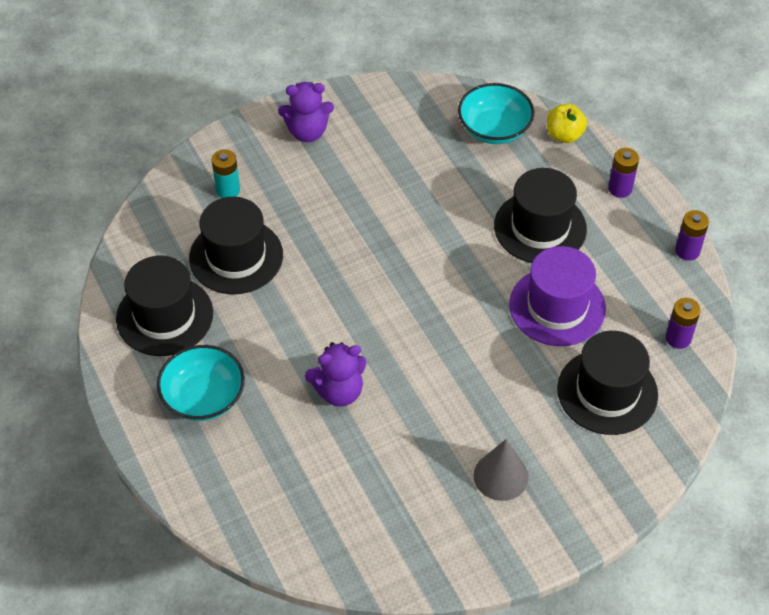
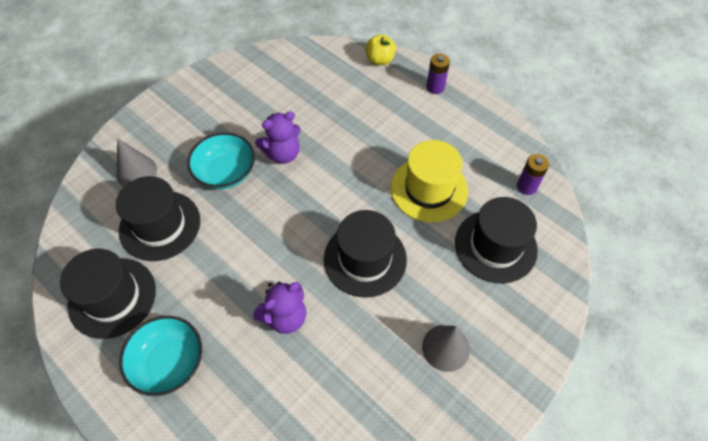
camera: 20 degrees left, 5 degrees up
turquoise battery [211,149,240,198] -> grey cone [117,138,157,187]
purple teddy bear [278,82,334,142] -> purple teddy bear moved to [255,111,301,164]
turquoise bowl [458,83,534,144] -> turquoise bowl moved to [187,132,255,189]
black hat [494,168,587,263] -> black hat moved to [324,210,407,298]
purple hat [509,246,606,346] -> yellow hat [391,140,468,222]
purple battery [675,210,709,261] -> none

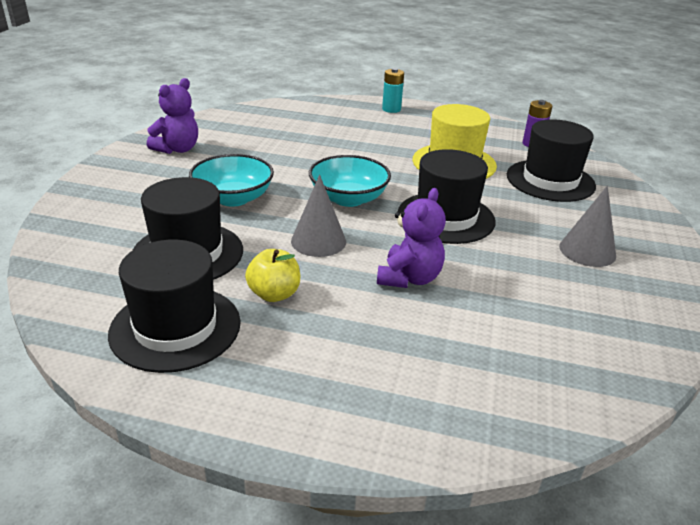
camera: 30 degrees left, 25 degrees down
grey cone [117,138,157,187] -> grey cone moved to [291,175,346,257]
turquoise bowl [119,316,202,396] -> turquoise bowl moved to [309,155,391,207]
purple teddy bear [255,111,301,164] -> purple teddy bear moved to [147,78,198,154]
yellow apple [365,34,396,65] -> yellow apple moved to [245,249,300,302]
purple battery [426,53,450,94] -> turquoise battery [382,68,404,113]

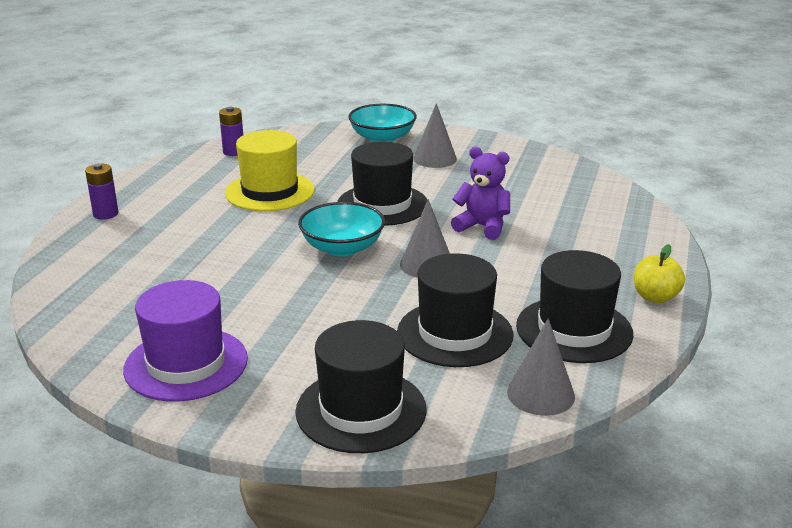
camera: 85 degrees left, 5 degrees down
purple teddy bear [147,78,198,154] -> purple hat [123,280,248,402]
turquoise bowl [189,154,274,207] -> turquoise bowl moved to [348,104,417,142]
yellow apple [245,249,300,302] -> yellow apple moved to [634,244,685,303]
turquoise battery [382,68,404,113] -> purple battery [85,163,119,219]
black hat [507,119,596,202] -> black hat moved to [295,320,427,453]
none -> grey cone [507,318,575,416]

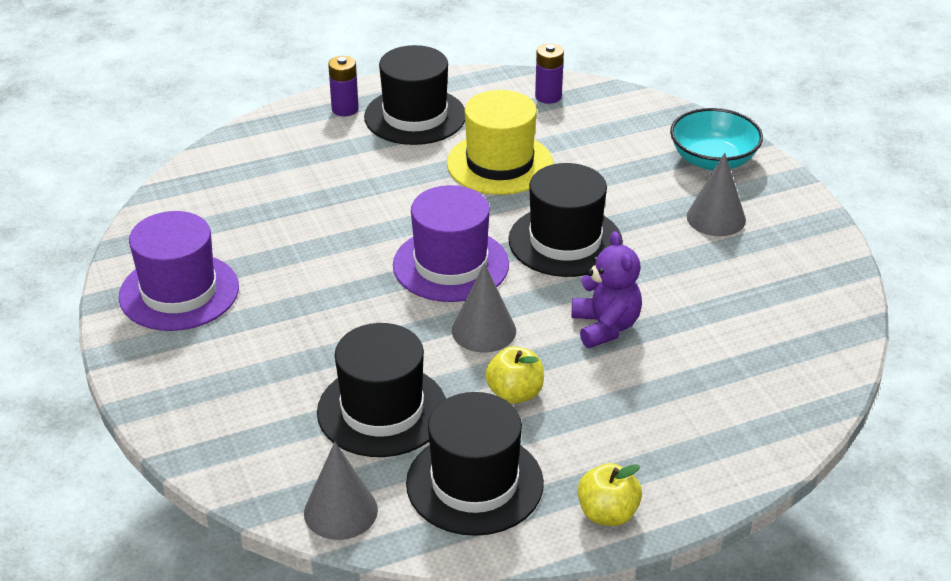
camera: 50 degrees right, 10 degrees up
black hat [295,320,427,453] -> black hat moved to [364,45,465,145]
turquoise bowl [298,202,385,256] -> purple hat [393,185,509,302]
none -> yellow apple [485,346,544,404]

